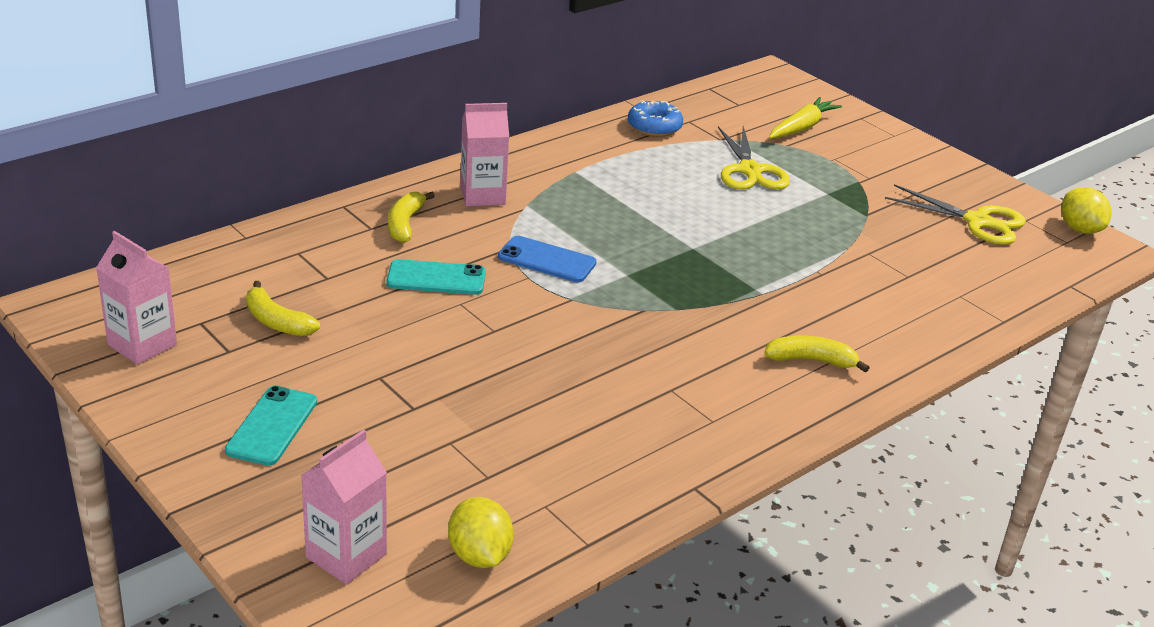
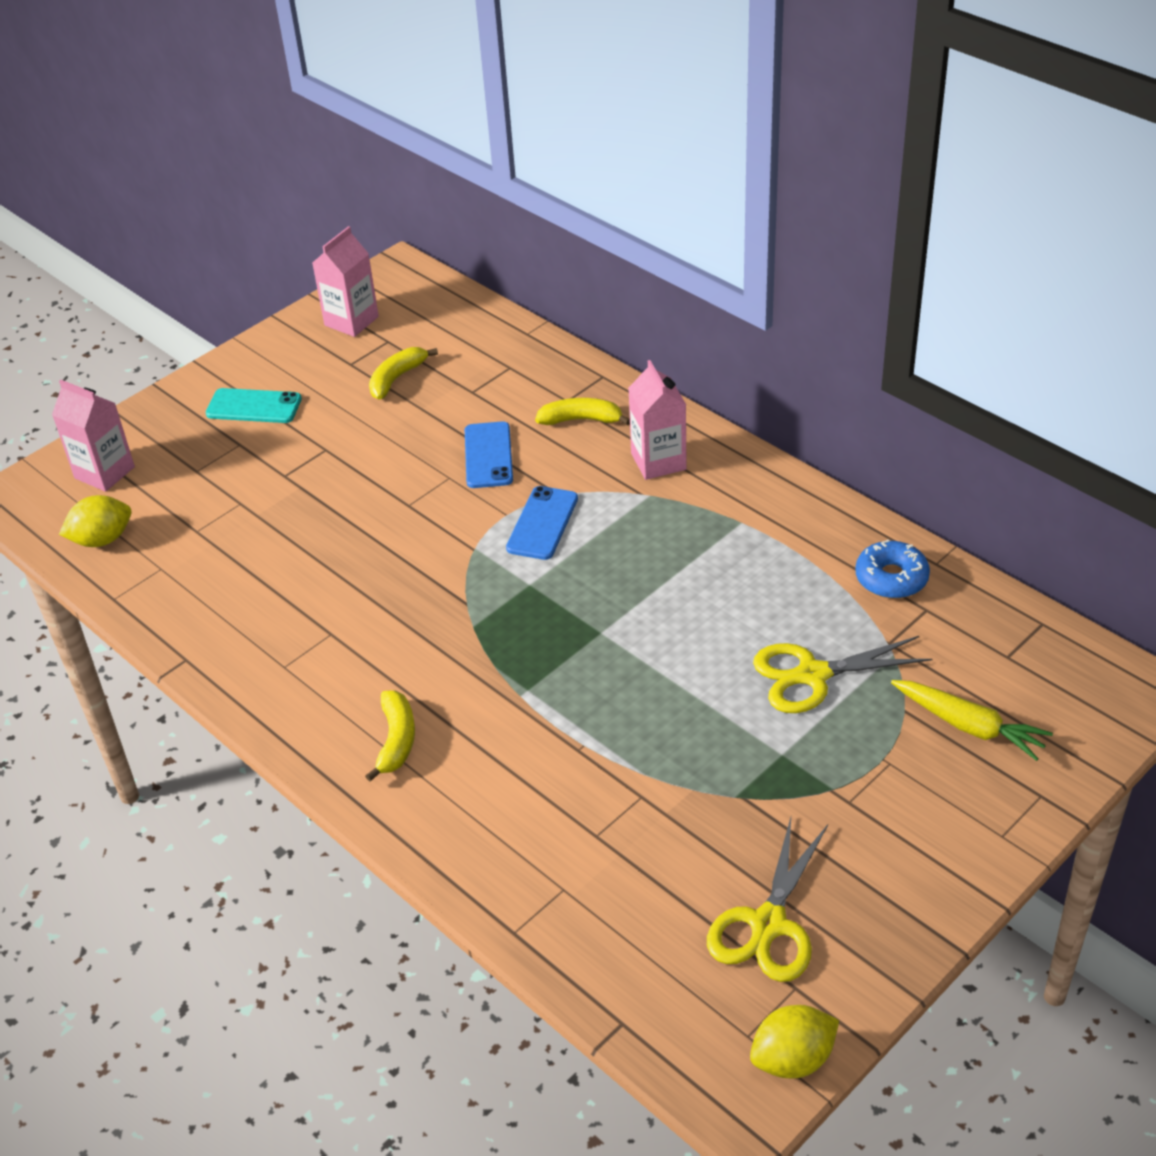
camera: 90 degrees right, 10 degrees up
turquoise phone [386,259,486,295] -> blue phone [465,421,513,488]

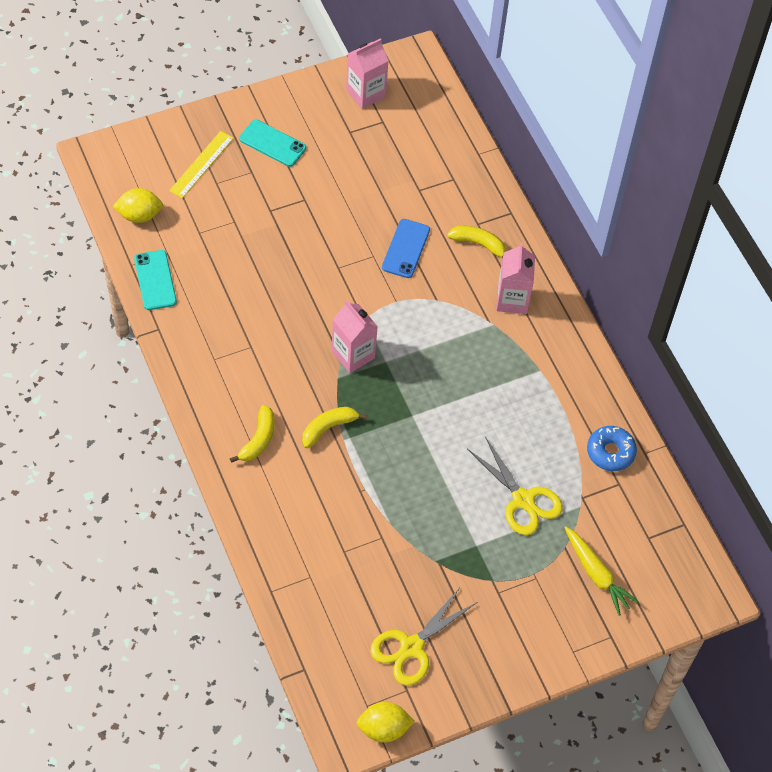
camera: 15 degrees right, 15 degrees up
pink carton [52,380,135,492] -> pink carton moved to [332,300,378,373]
yellow banana [369,347,438,400] -> yellow banana moved to [302,407,367,448]
blue phone [506,486,578,560] -> none
yellow scissors [753,636,933,713] -> yellow scissors turned 135 degrees counterclockwise [467,437,563,535]
none -> turquoise phone [134,250,177,310]
none -> yellow ruler [169,131,234,198]

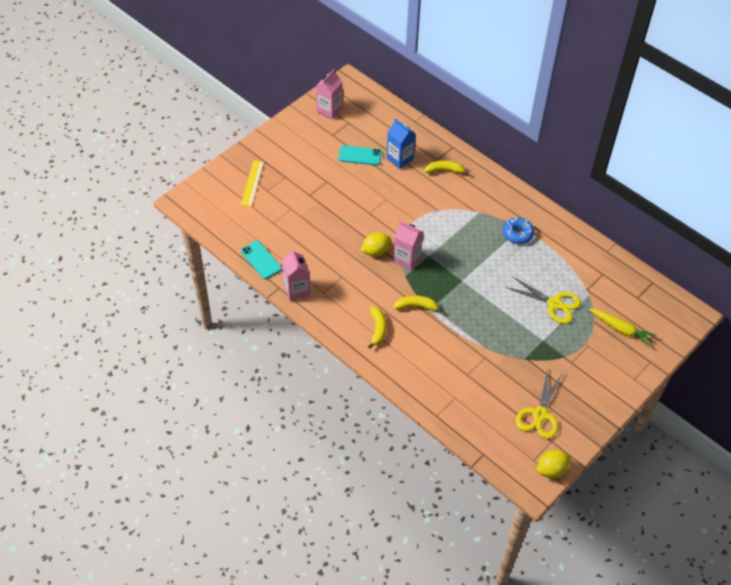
camera: 20 degrees left, 5 degrees down
yellow lemon [112,188,163,223] -> yellow lemon moved to [361,232,391,257]
turquoise phone [239,120,306,167] -> turquoise phone moved to [338,145,382,166]
yellow banana [302,407,367,448] -> yellow banana turned 60 degrees clockwise [394,295,442,314]
blue phone [382,219,430,278] -> none
pink carton [496,243,535,314] -> pink carton moved to [282,249,310,301]
blue donut [587,426,637,471] -> blue donut moved to [503,217,534,244]
none -> blue carton [386,118,416,169]

